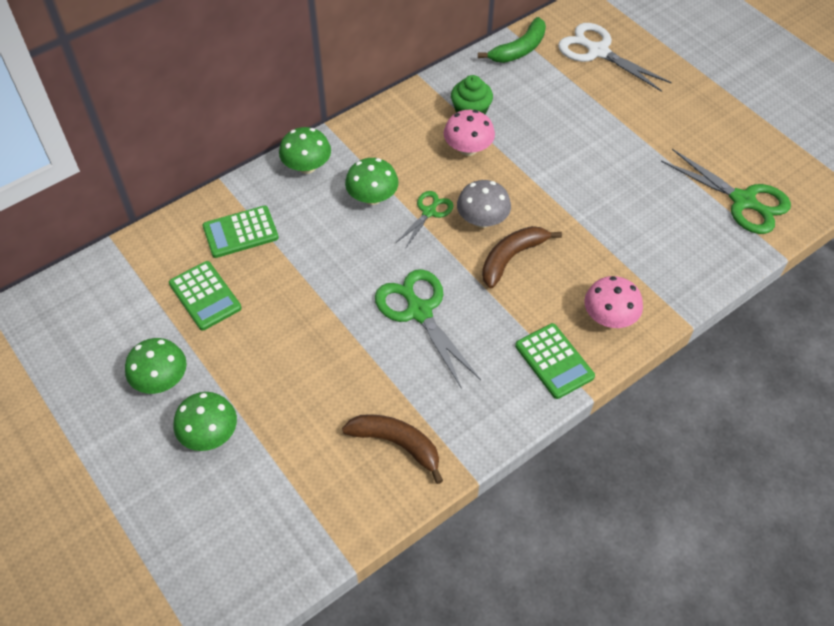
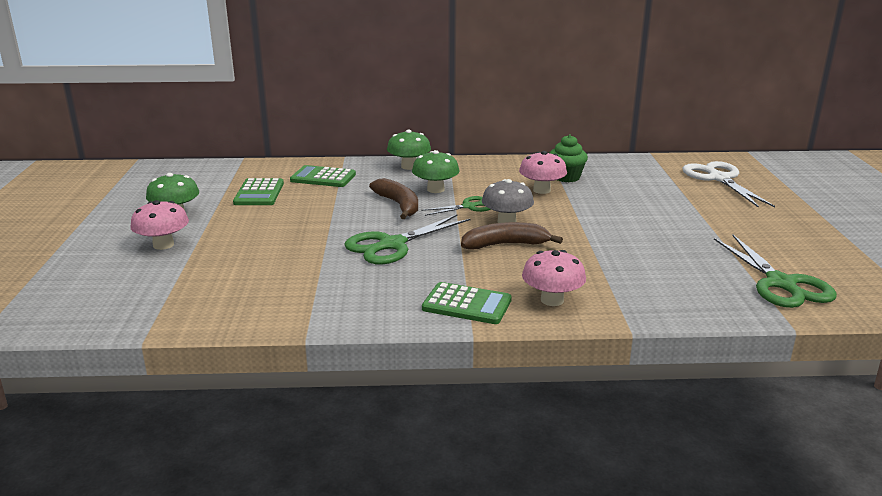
camera: 35 degrees right, 30 degrees down
green mushroom [173,392,237,451] -> pink mushroom [130,200,189,250]
brown banana [342,414,443,484] -> brown banana moved to [369,178,418,219]
green scissors [375,269,481,389] -> green scissors turned 135 degrees counterclockwise [344,214,470,265]
green banana [478,17,546,63] -> none
green calculator [515,323,595,399] -> green calculator turned 75 degrees counterclockwise [422,282,512,324]

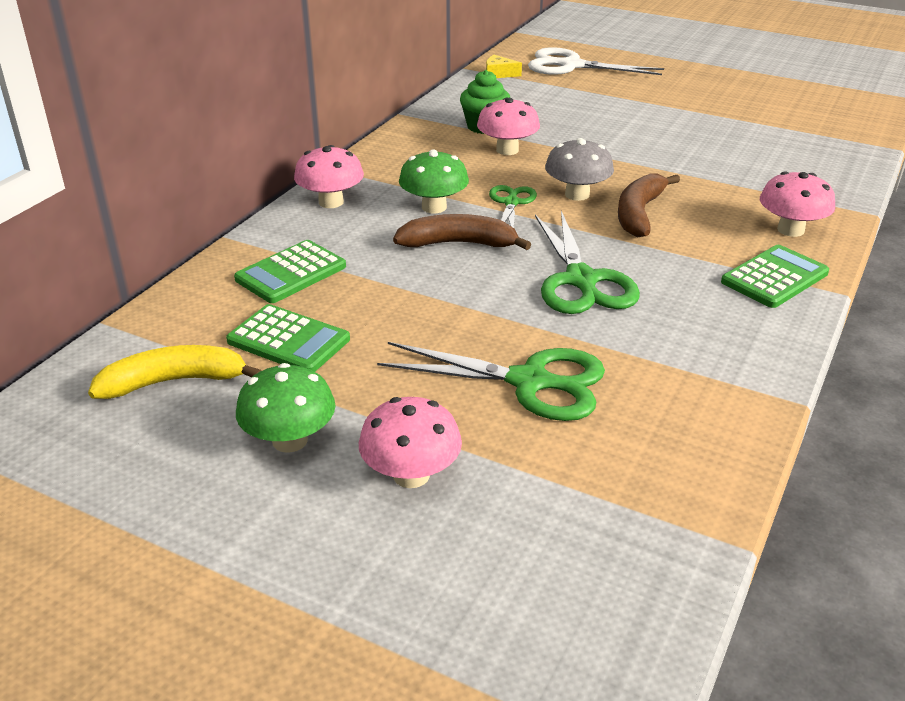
camera: 60 degrees left, 10 degrees up
green mushroom [387,130,431,170] -> pink mushroom [294,145,364,208]
green scissors [714,235,837,308] -> green scissors moved to [377,342,605,421]
none -> yellow banana [88,345,261,399]
none -> yellow cheese [486,55,522,78]

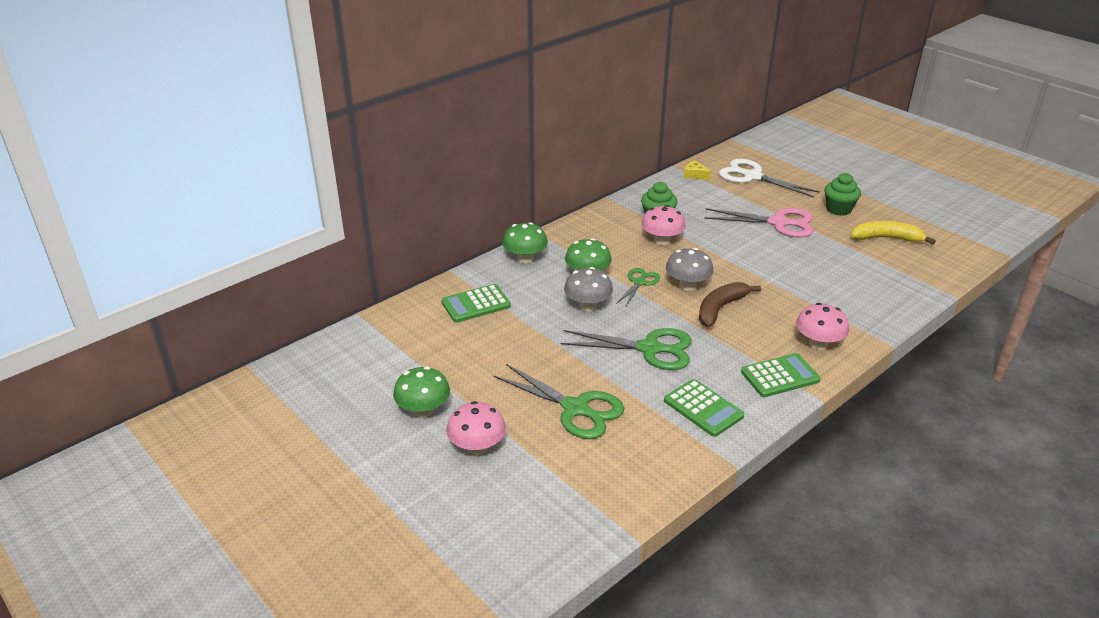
camera: 20 degrees right, 0 degrees up
yellow banana [88,345,261,399] -> yellow banana moved to [851,221,935,245]
green calculator [226,304,350,372] -> green calculator moved to [664,379,744,437]
pink mushroom [294,145,364,208] -> green mushroom [502,222,548,263]
brown banana [393,214,531,250] -> grey mushroom [564,267,613,311]
green scissors [535,211,640,314] -> green scissors turned 90 degrees counterclockwise [561,328,692,370]
none -> pink scissors [704,208,813,238]
none -> green cupcake [824,173,861,216]

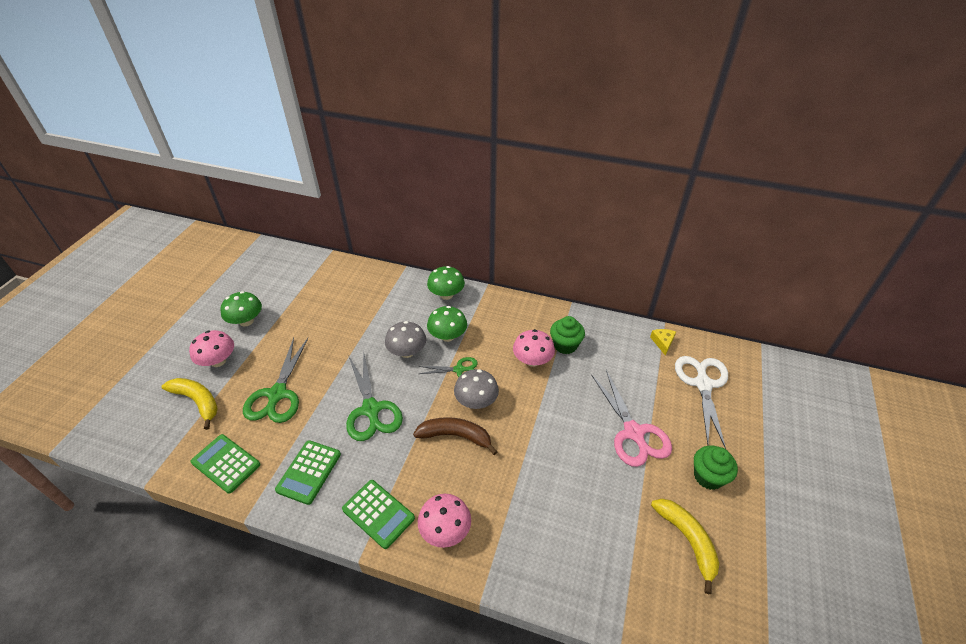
camera: 60 degrees right, 10 degrees up
green calculator [441,284,511,323] -> green calculator moved to [191,434,260,494]
none -> yellow banana [162,378,218,430]

